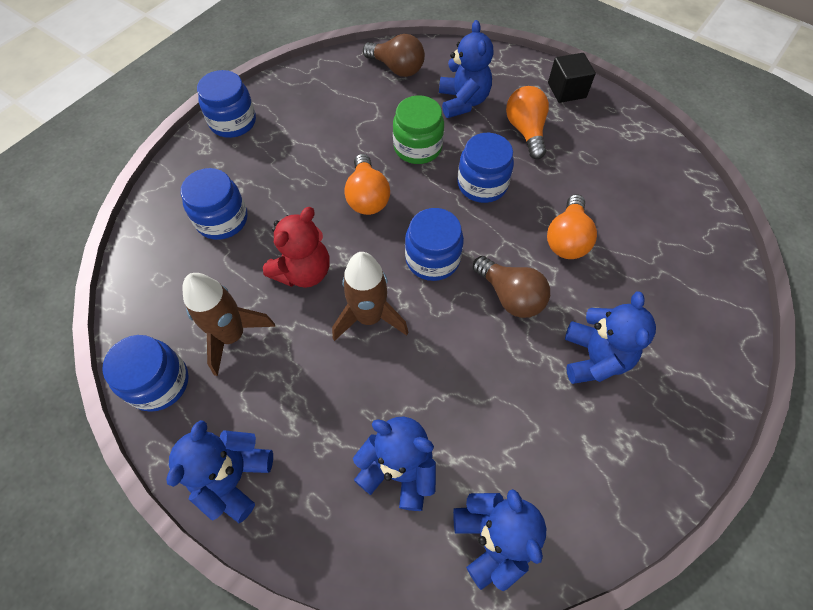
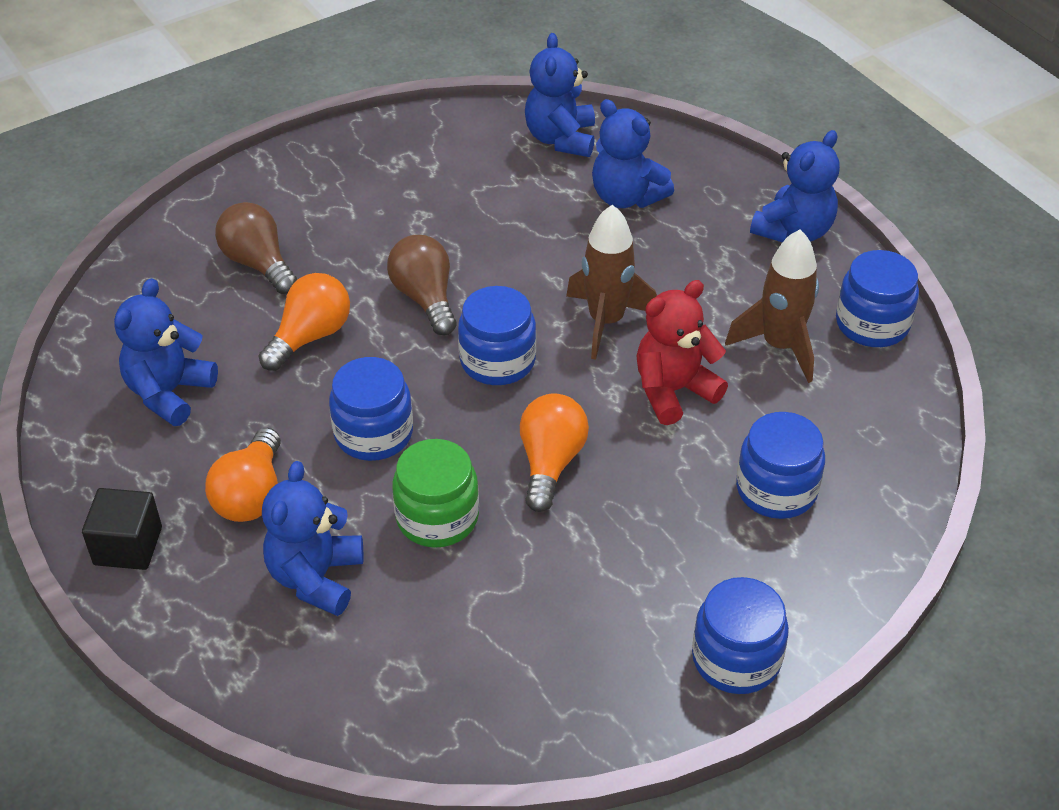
camera: 160 degrees left, 15 degrees down
brown light bulb [363,34,425,77] -> brown light bulb moved to [215,202,297,294]
blue teddy bear [565,291,656,384] -> blue teddy bear moved to [114,278,218,426]

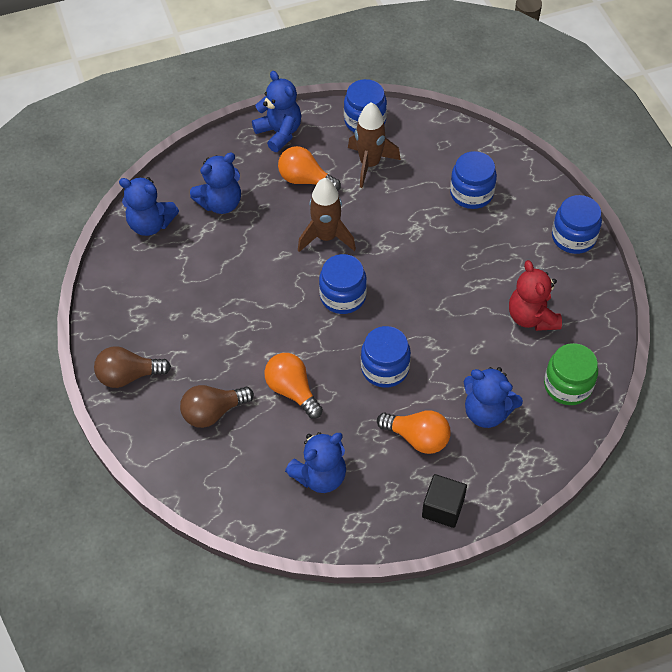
camera: 75 degrees left, 10 degrees up
blue teddy bear [114,278,218,426] -> blue teddy bear turned 75 degrees counterclockwise [285,432,346,493]
brown light bulb [387,235,457,335] -> brown light bulb moved to [94,346,171,388]
green jar [392,439,479,548] -> green jar moved to [544,343,598,405]
orange light bulb [520,393,589,512] -> orange light bulb moved to [278,146,341,191]
red teddy bear [637,280,728,425] -> red teddy bear moved to [509,260,562,331]

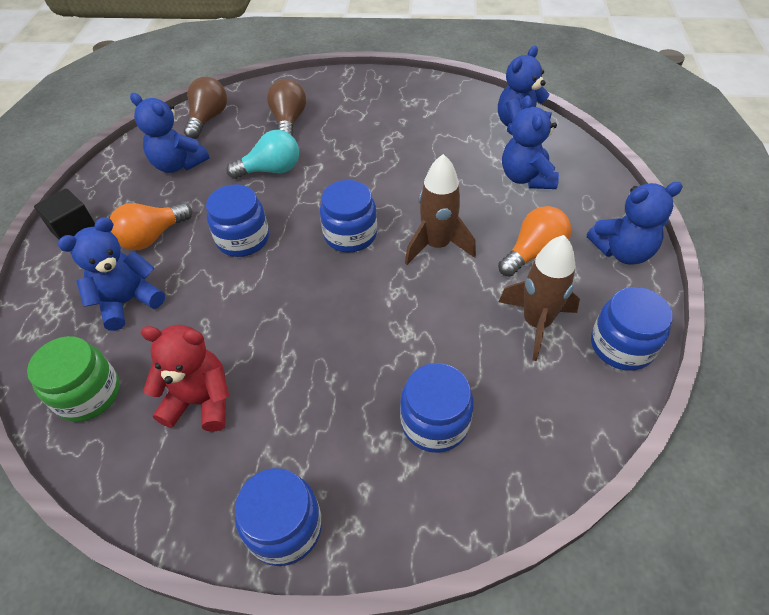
camera: 115 degrees right, 5 degrees down
brown light bulb [94,346,171,388] -> brown light bulb moved to [184,77,227,139]
orange light bulb [264,353,323,419] -> turquoise light bulb [226,130,299,179]
blue teddy bear [285,432,346,493] -> blue teddy bear turned 45 degrees counterclockwise [130,93,209,173]

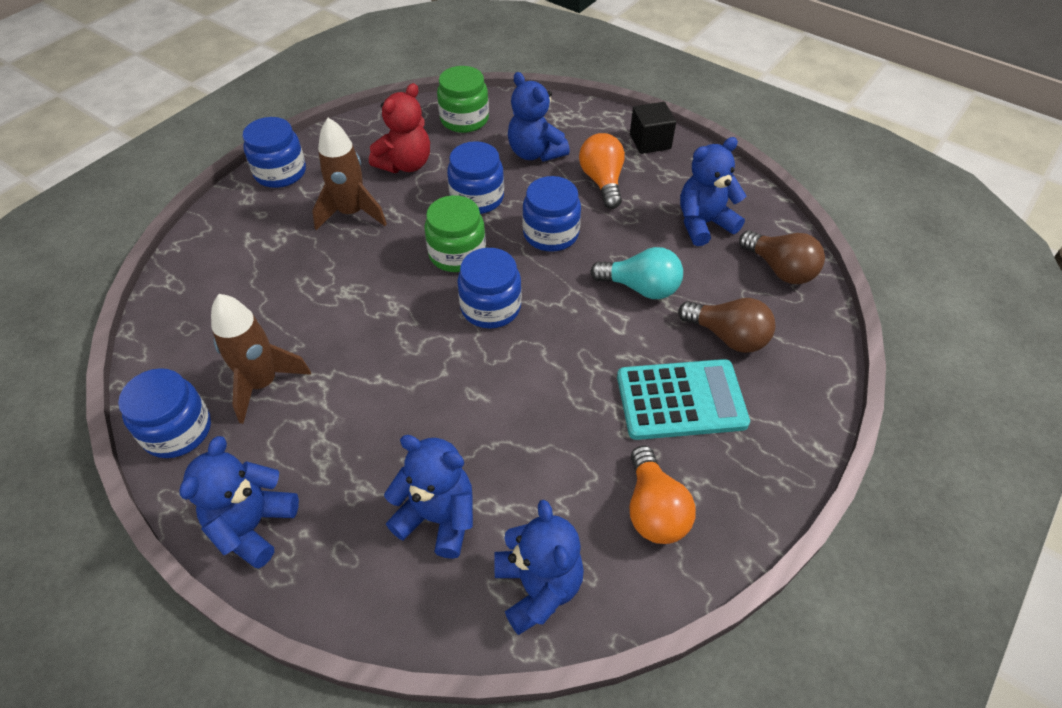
camera: 120 degrees right, 0 degrees up
blue teddy bear [58,217,165,331] -> blue teddy bear turned 150 degrees clockwise [508,72,570,161]
turquoise light bulb [226,130,299,179] -> turquoise light bulb turned 90 degrees counterclockwise [590,247,683,299]
blue jar [400,363,474,453] -> blue jar moved to [447,141,504,214]
brown rocket [405,154,476,265] -> brown rocket moved to [312,118,387,230]
orange light bulb [498,206,571,277] -> orange light bulb moved to [630,446,696,544]
none -> green jar [424,195,486,272]
none -> turquoise calculator [617,359,750,440]

